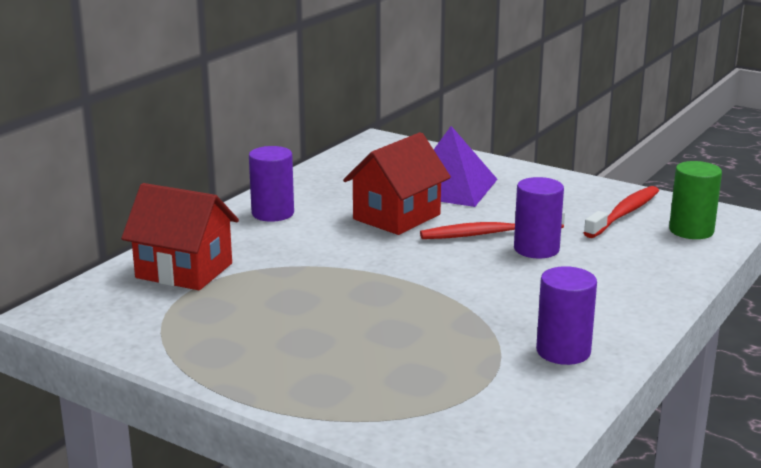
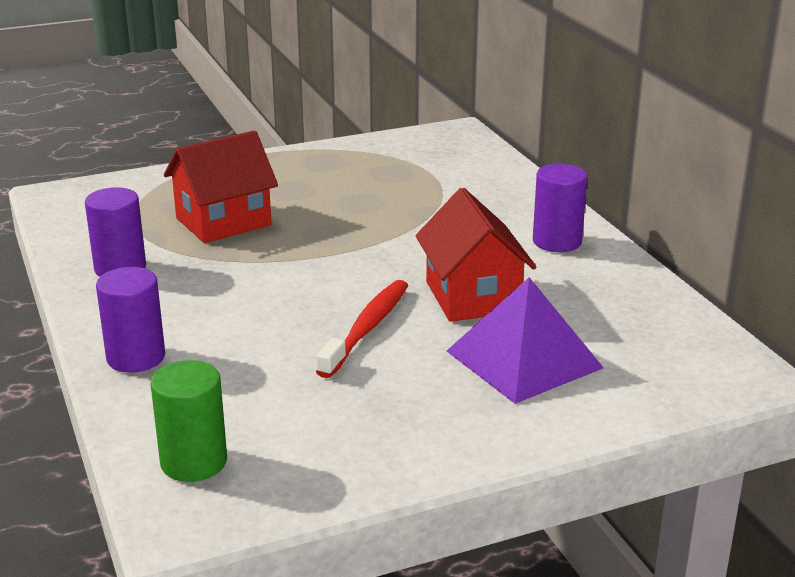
camera: 125 degrees right, 5 degrees up
red house [121,183,239,290] -> red house moved to [164,131,278,243]
purple cylinder [514,177,564,258] -> purple cylinder moved to [96,267,165,373]
red toothbrush [584,186,659,238] -> none

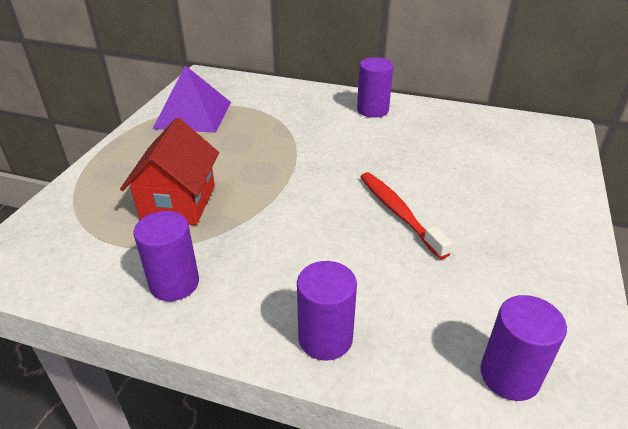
camera: 50 degrees left, 10 degrees up
green cylinder [150,360,227,482] -> purple cylinder [480,295,567,401]
red house [416,188,536,322] -> none
purple pyramid [447,277,604,404] -> purple pyramid moved to [153,65,231,133]

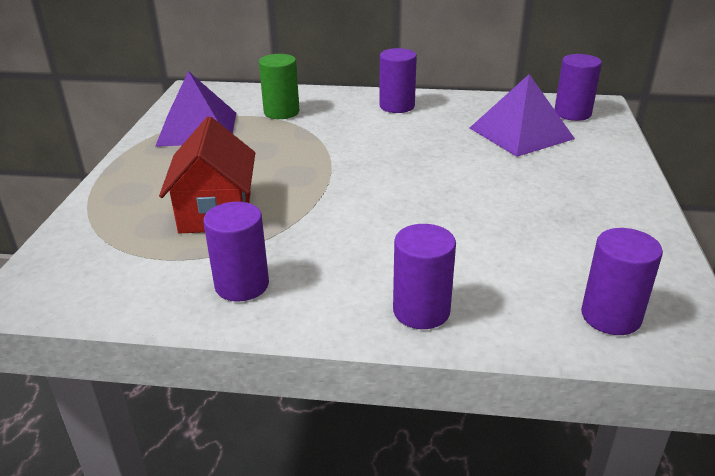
camera: 10 degrees left, 5 degrees down
red toothbrush [361,172,452,259] -> none
none -> green cylinder [259,54,300,119]
none -> purple pyramid [470,74,575,157]
none -> purple cylinder [554,54,602,121]

